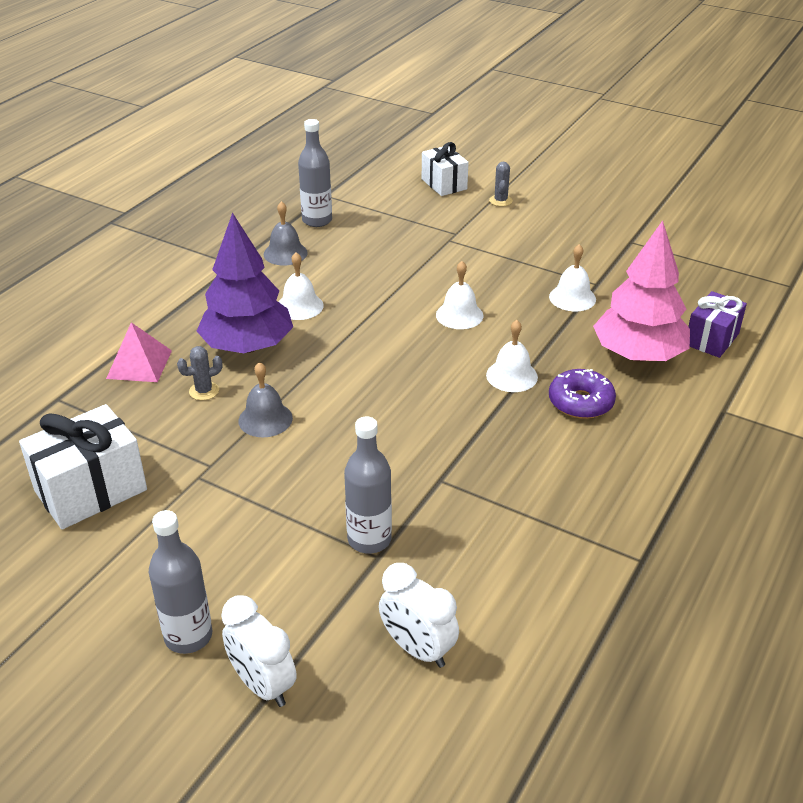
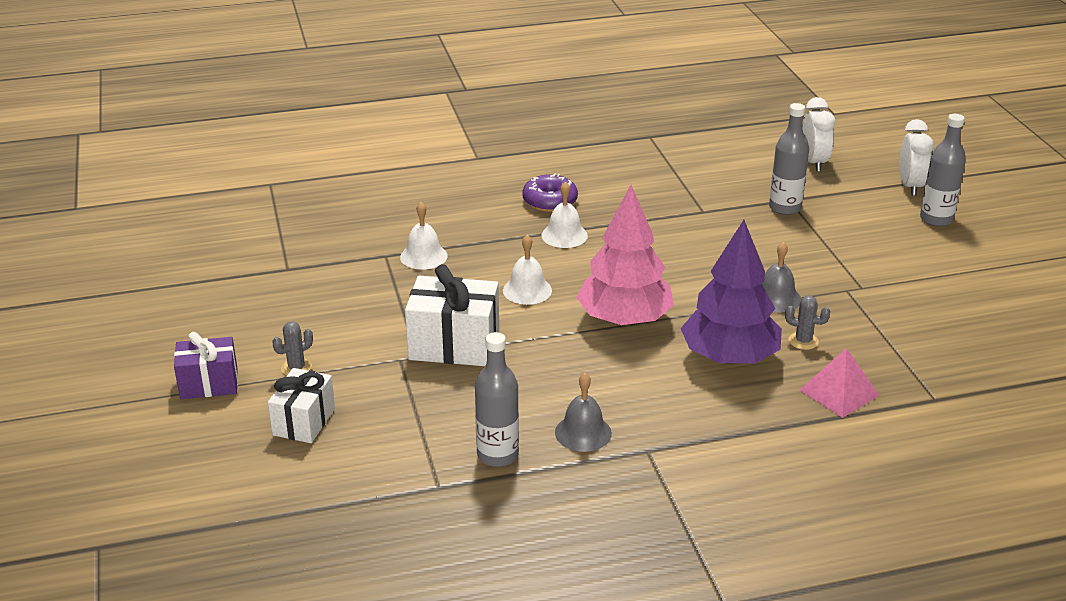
camera: 135 degrees left, 5 degrees down
white gift [19,404,147,529] -> white gift moved to [405,264,499,366]
white bell [279,252,324,320] -> none
pink tree [593,221,690,362] -> pink tree moved to [576,185,674,326]
purple gift [688,291,747,358] -> purple gift moved to [174,332,238,399]

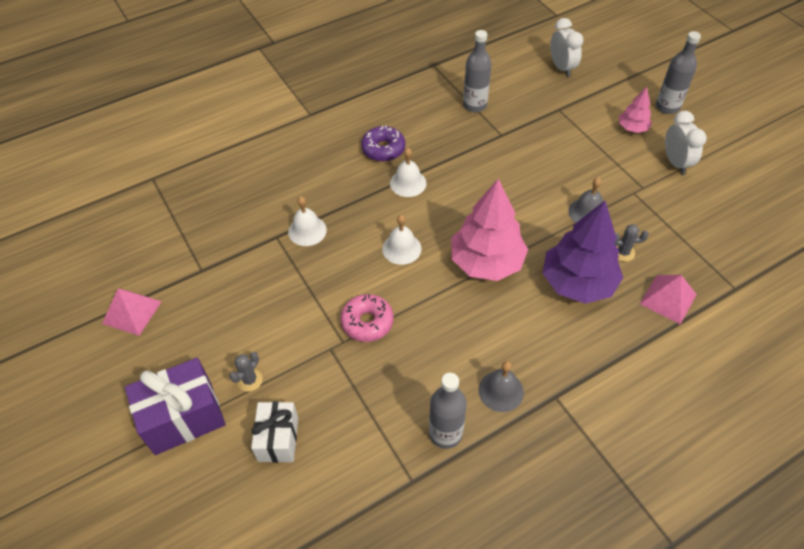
camera: 15 degrees left, 20 degrees up
purple gift [174,332,238,399] -> purple gift [125,358,226,455], size x1.54
white gift [405,264,499,366] -> pink donut [340,294,394,342]
grey bottle [769,103,809,215] -> grey bottle moved to [463,30,491,112]
white clock [899,119,934,196] -> white clock moved to [665,111,707,175]
none -> pink pyramid [102,289,162,336]
none -> pink tree [619,87,652,133]

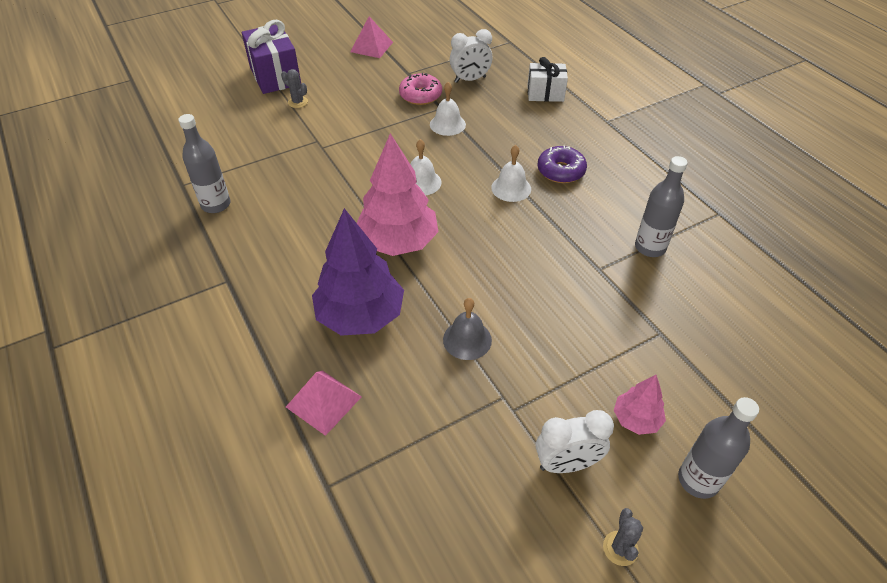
camera: 90 degrees right, 5 degrees down
white gift [251,402,298,463] -> white gift moved to [527,57,568,102]
pink donut [340,294,394,342] -> pink donut moved to [399,73,442,105]
grey bell [479,361,524,412] -> none
white clock [550,18,584,77] -> white clock moved to [450,29,492,83]
grey cactus [614,224,649,262] -> grey cactus moved to [603,508,643,566]

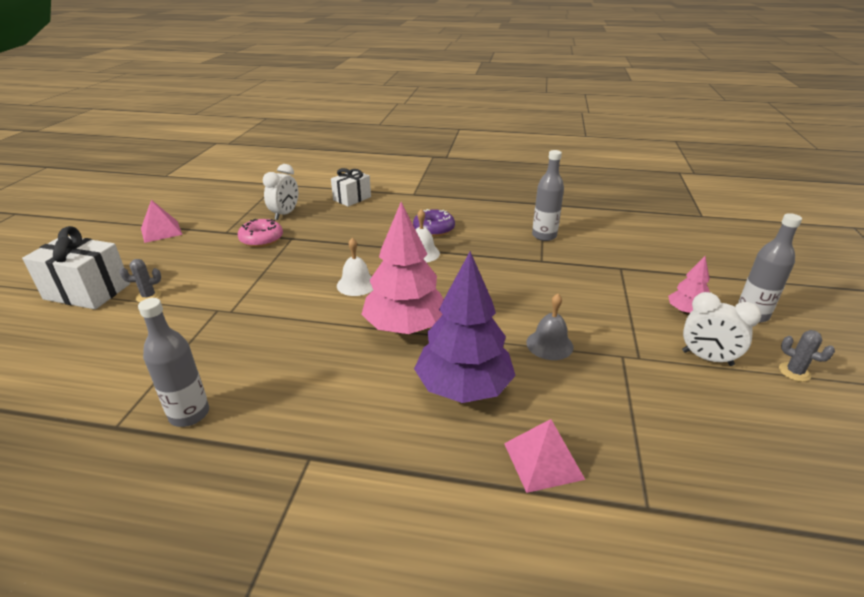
camera: 50 degrees left, 15 degrees down
purple gift [242,20,301,94] -> white gift [22,226,130,309]
white bell [430,82,466,136] -> none
white clock [536,410,614,473] -> white clock turned 90 degrees clockwise [682,292,761,366]

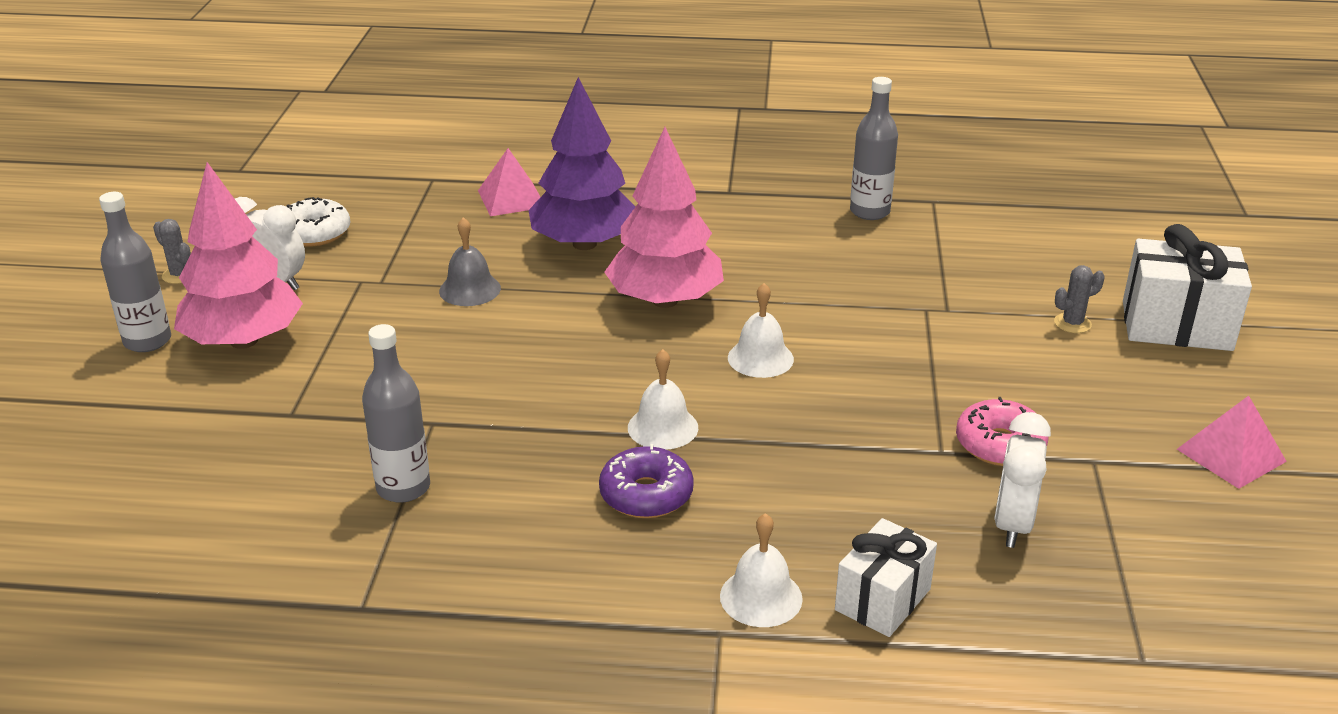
camera: 175 degrees right, 0 degrees up
pink tree [668,256,710,315] -> pink tree [174,162,303,349], size x2.01
none -> white donut [286,197,350,247]
none -> white bell [720,513,803,627]

